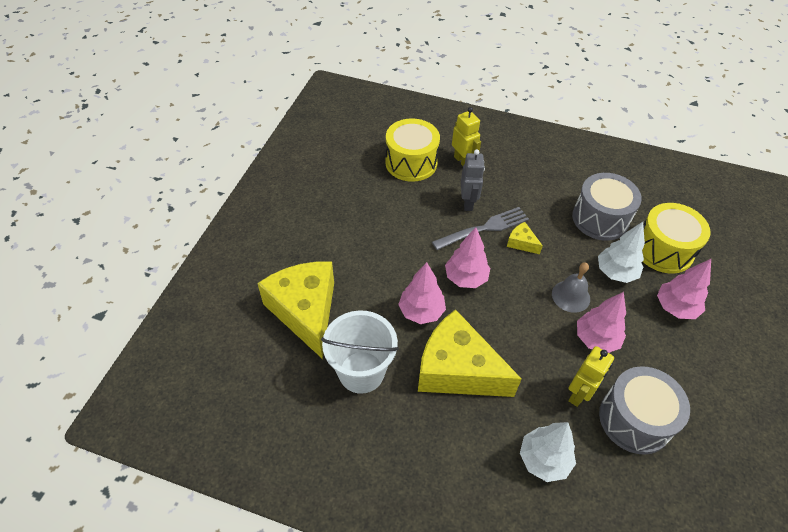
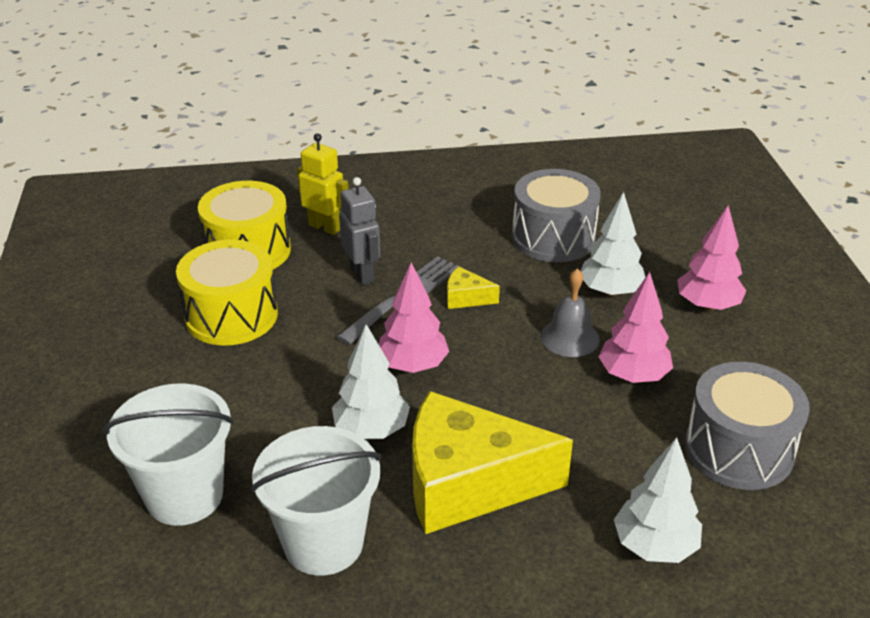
camera: 25 degrees left, 15 degrees down
yellow cheese [257,262,334,359] -> white bucket [103,383,234,526]
pink tree [398,262,446,324] -> white tree [332,324,410,439]
yellow robot [568,346,614,407] -> none
yellow drum [642,203,711,274] -> yellow drum moved to [176,240,278,346]

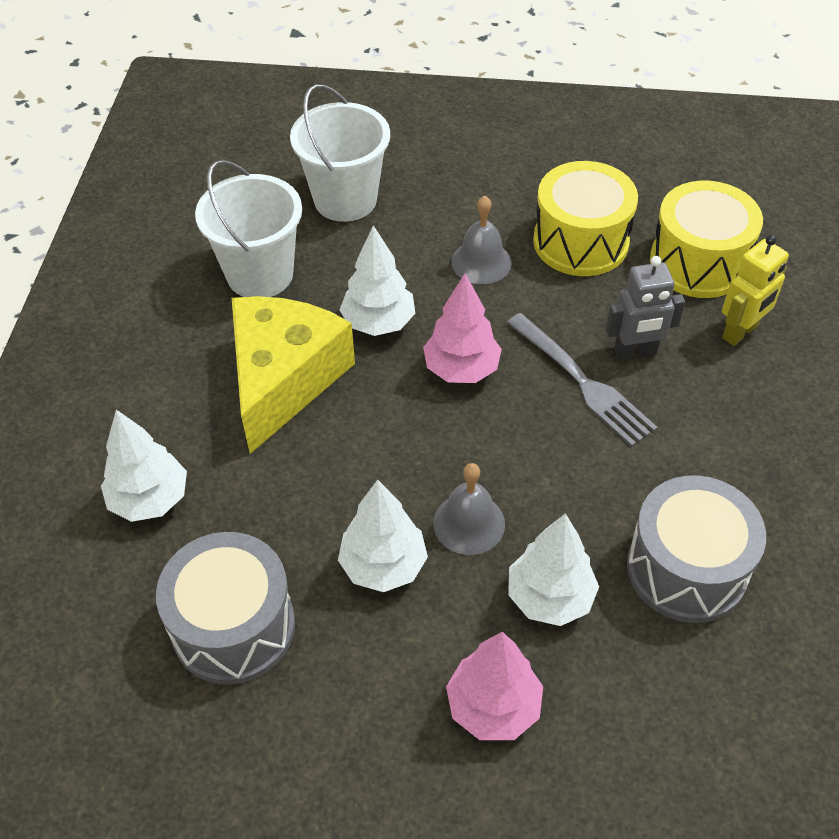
camera: 105 degrees right, 15 degrees up
yellow cheese [447,266,500,309] -> none
pink tree [598,272,673,383] -> white tree [338,480,428,592]
none -> grey bell [451,196,512,284]

